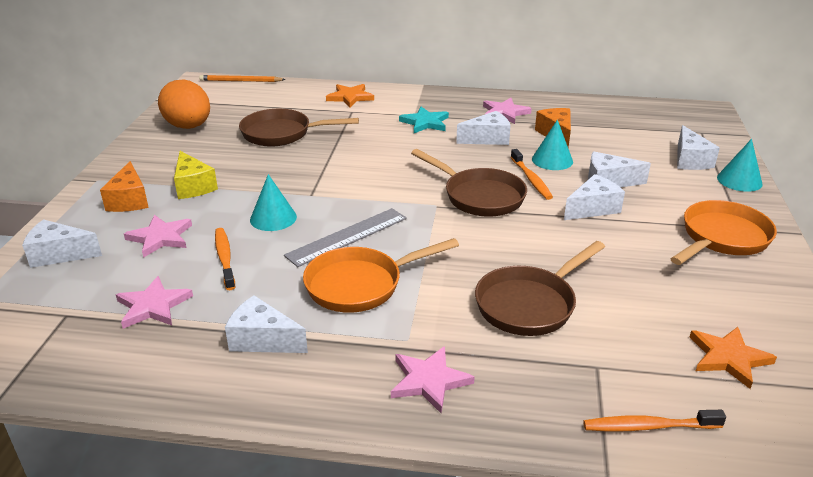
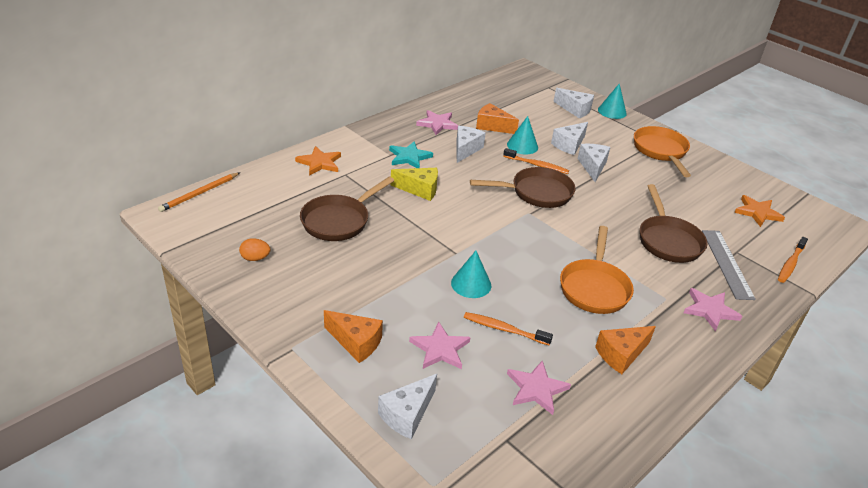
camera: 55 degrees left, 5 degrees up
orange egg [158,79,210,129] -> orange egg [239,238,270,261], size x0.45
yellow cheese [174,151,218,199] -> yellow cheese moved to [390,168,438,201]
white cheese [225,295,308,353] -> orange cheese [595,326,656,374]
grey ruler [284,208,407,267] -> grey ruler moved to [702,230,756,300]

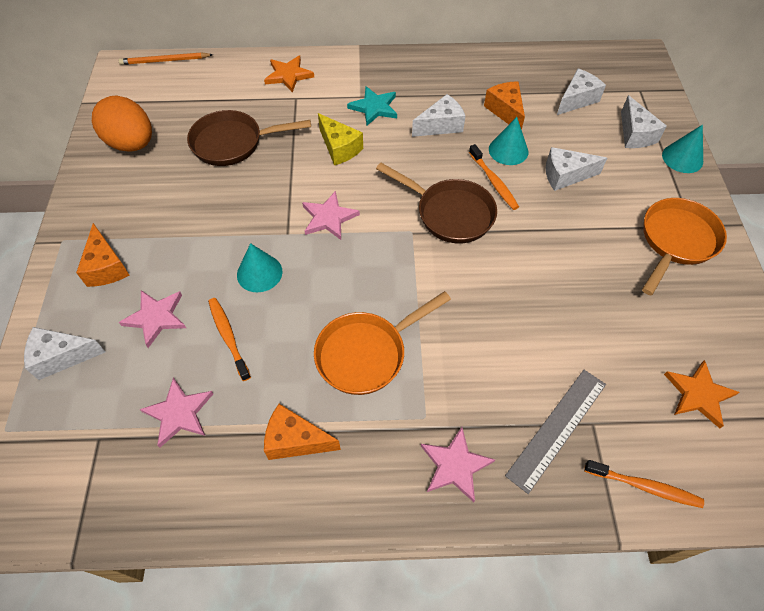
camera: 45 degrees right, 20 degrees up
orange egg [239,238,270,261] -> orange egg [92,95,152,152], size x2.22
pink star [416,110,458,135] -> pink star moved to [302,191,360,240]
white cheese [578,144,610,182] -> white cheese moved to [557,68,606,115]
brown pan [640,184,708,263] -> none
orange toothbrush [778,237,808,283] -> orange toothbrush turned 150 degrees counterclockwise [584,460,704,508]

